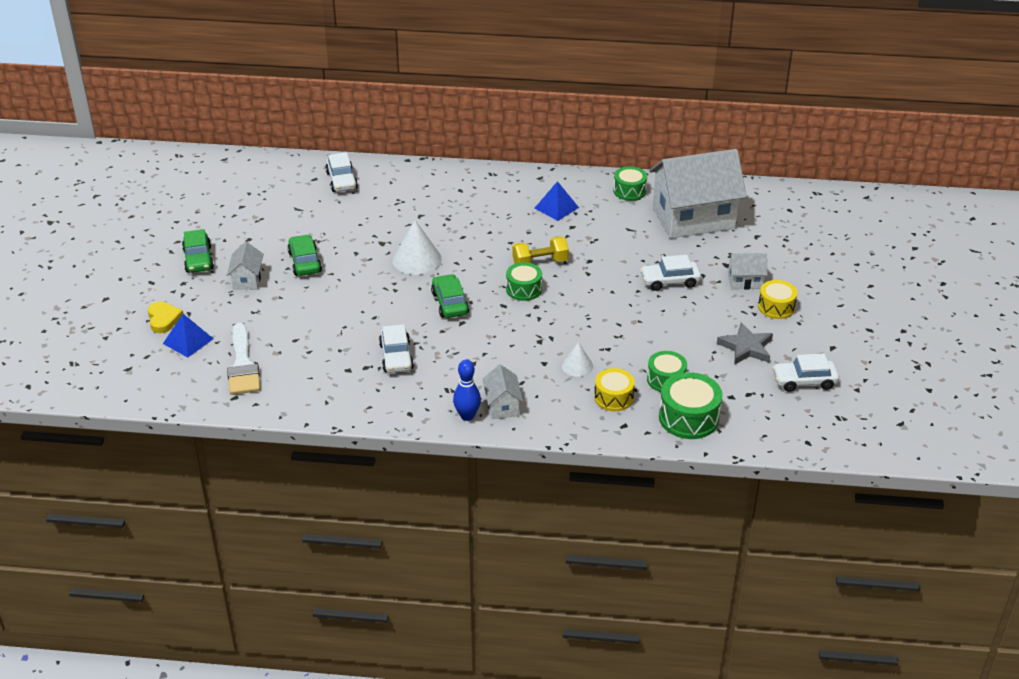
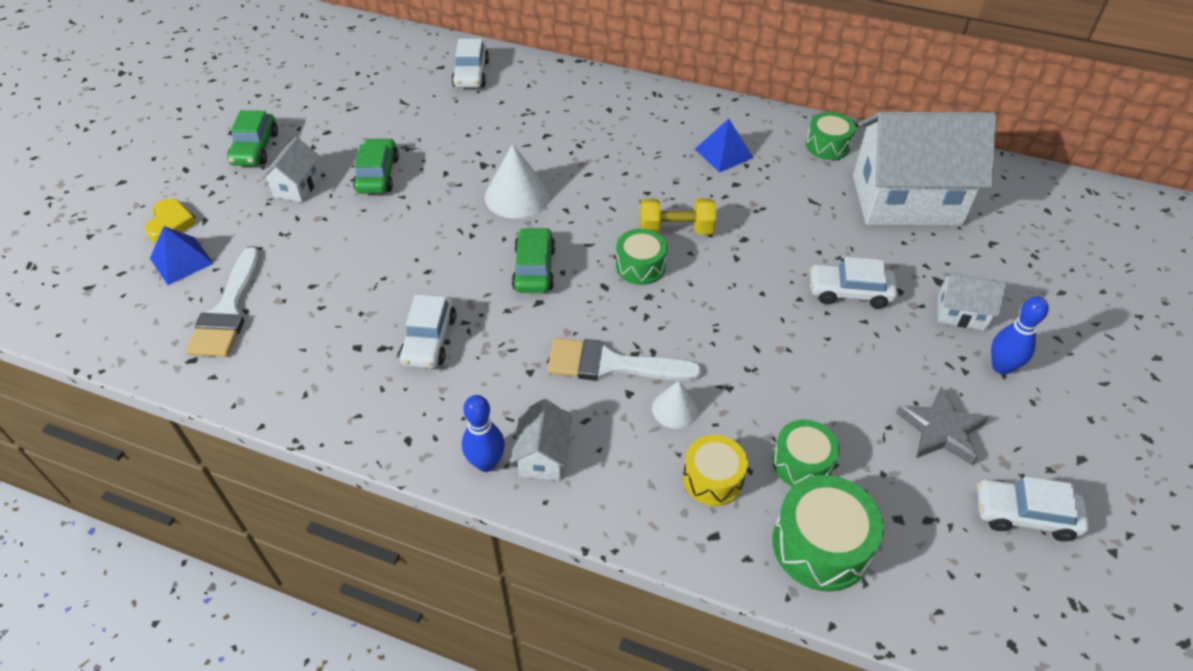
camera: 15 degrees right, 10 degrees up
yellow drum [758,280,798,319] -> blue bowling pin [991,296,1049,375]
none -> white brush [547,338,702,381]

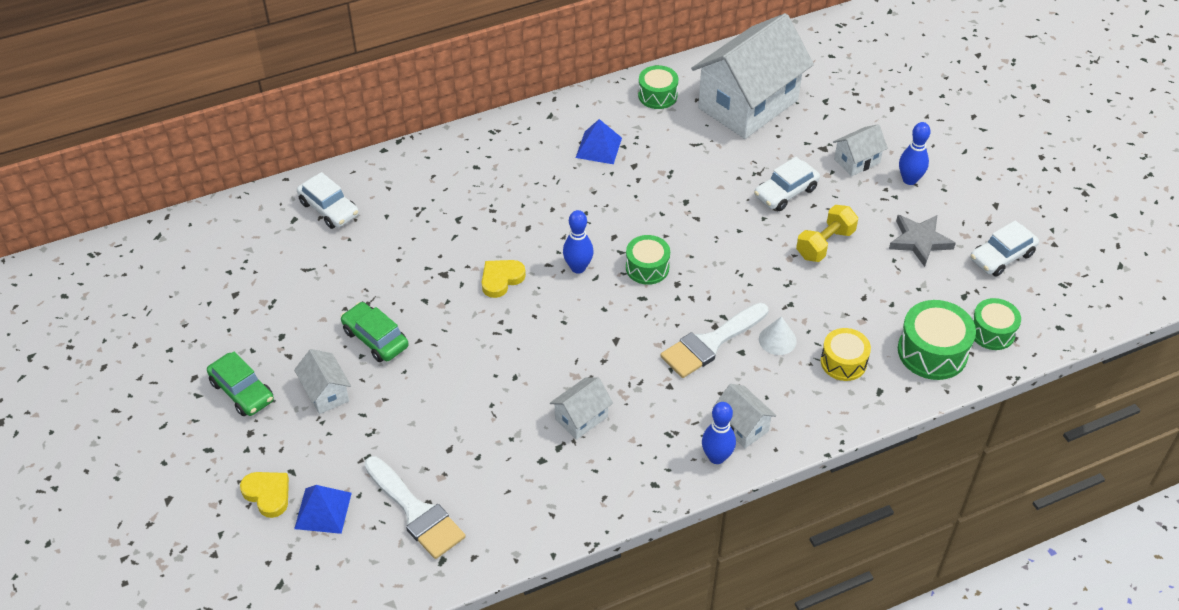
camera: 45 degrees left, 0 degrees up
white car [399,294,456,369] -> white house [550,378,613,440]
white cone [485,144,550,219] -> yellow heart [482,260,526,298]
green car [512,227,555,293] -> none
yellow dumbbell [640,198,716,235] -> yellow dumbbell moved to [796,205,858,262]
green drum [772,419,840,487] -> green drum moved to [972,298,1021,350]
none -> blue bowling pin [563,210,594,274]

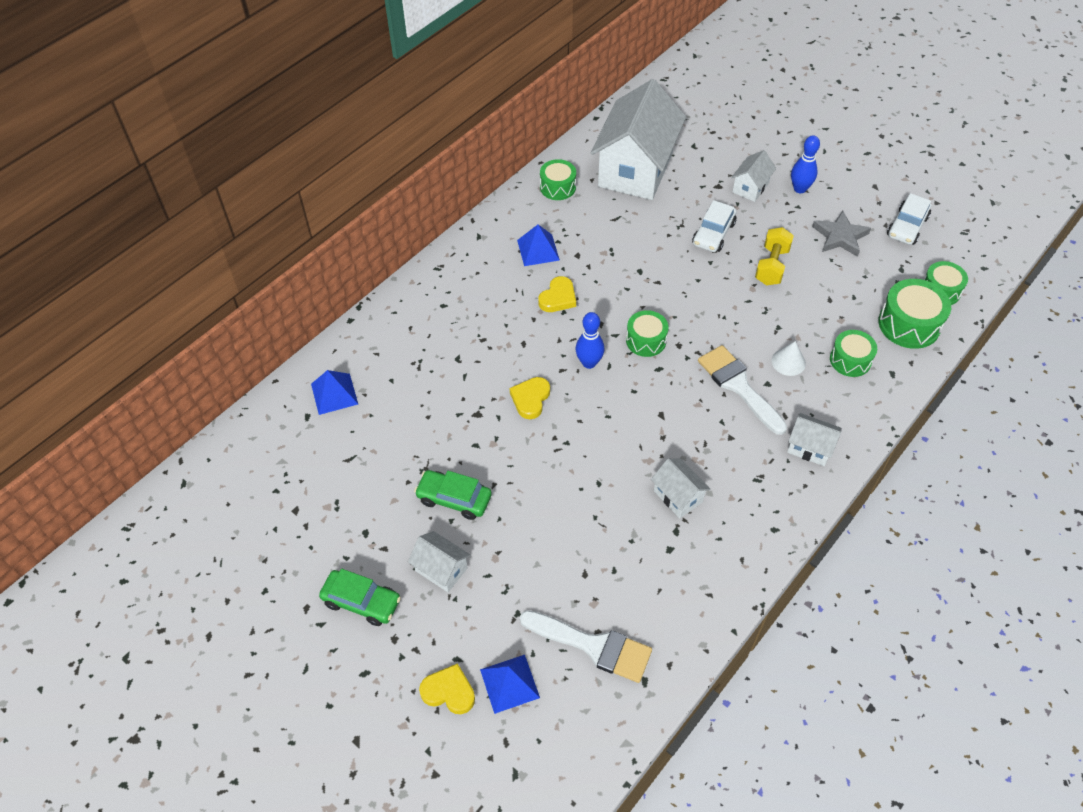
camera: 25 degrees left, 5 degrees up
white car [297,172,359,229] -> blue pyramid [311,370,358,415]
white house [550,378,613,440] -> white house turned 60 degrees counterclockwise [651,458,711,518]
white brush [660,303,768,378] -> white brush turned 120 degrees clockwise [698,345,787,435]
blue bowling pin [702,402,736,464] -> none
yellow drum [821,328,871,381] -> green drum [830,330,877,377]
none -> yellow heart [538,276,576,312]

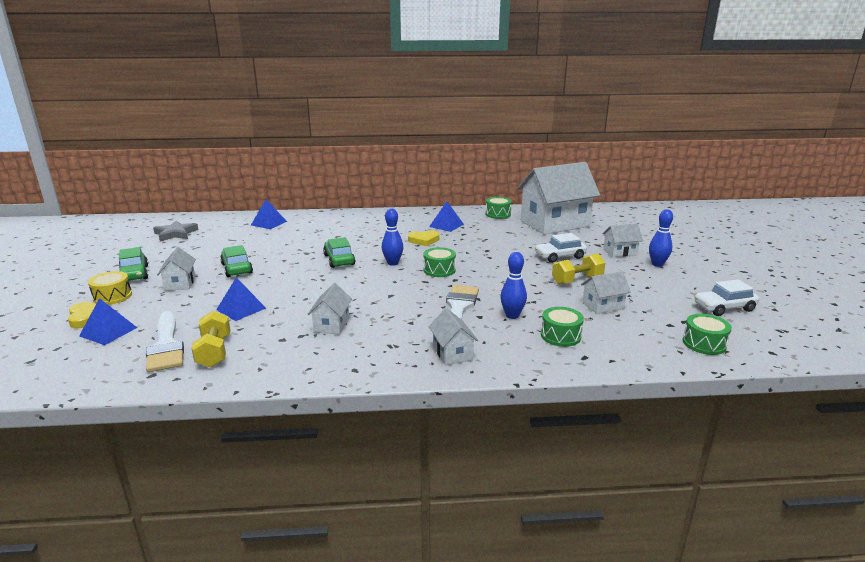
camera: 45 degrees right, 30 degrees down
yellow heart [510,377,550,419] -> green car [323,237,355,268]
white cone [772,341,806,376] -> blue bowling pin [500,252,527,319]
grey star [812,211,871,257] -> grey star moved to [153,220,199,241]
green drum [878,279,951,349] -> none
none -> yellow drum [88,271,132,305]
none -> yellow dumbbell [191,311,231,368]
none -> blue pyramid [216,277,266,321]
none -> white house [581,271,631,314]

